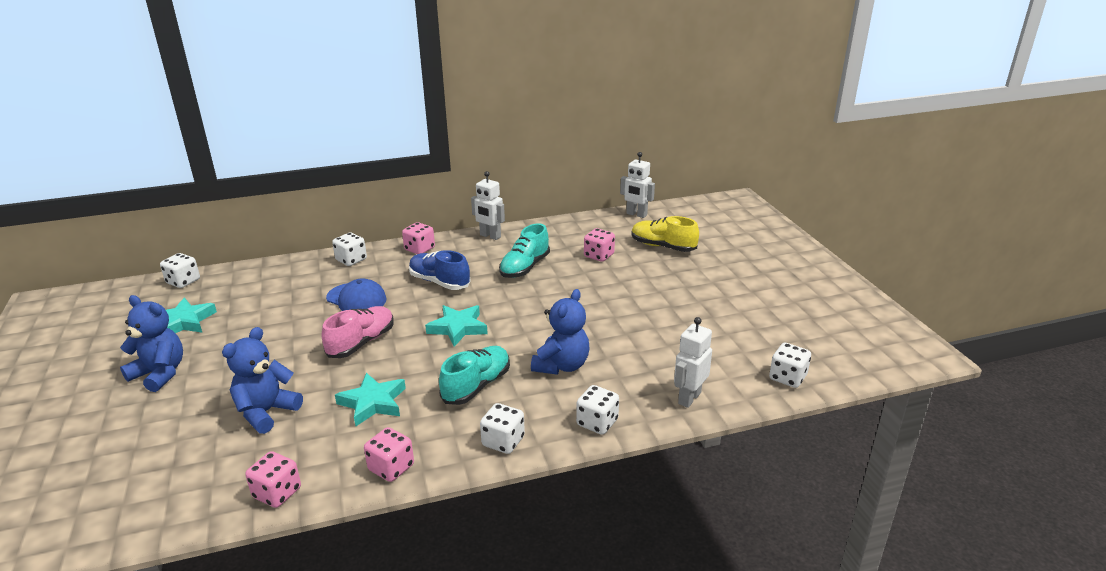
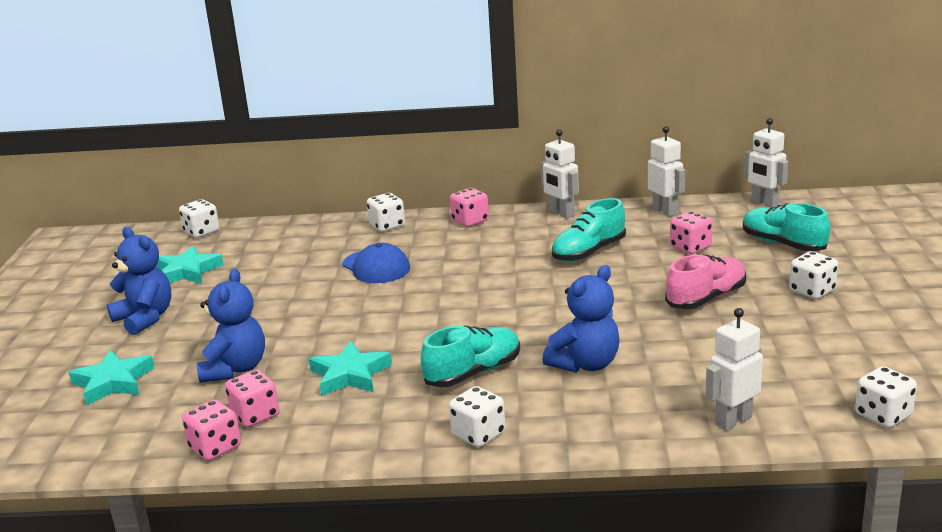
camera: 20 degrees right, 5 degrees down
blue teddy bear [222,327,303,434] -> blue teddy bear turned 135 degrees clockwise [197,269,265,383]
pink shoe [322,306,394,358] -> pink shoe moved to [665,254,746,309]
pink dice [364,427,414,482] -> pink dice moved to [225,370,280,427]
blue shoe [409,250,470,290] -> none
turquoise star [425,305,488,346] -> turquoise star moved to [69,350,154,406]
white dice [576,385,619,435] -> white dice moved to [789,251,838,299]
yellow shoe [631,216,699,252] -> turquoise shoe [743,203,830,251]
none -> white robot [648,126,685,217]

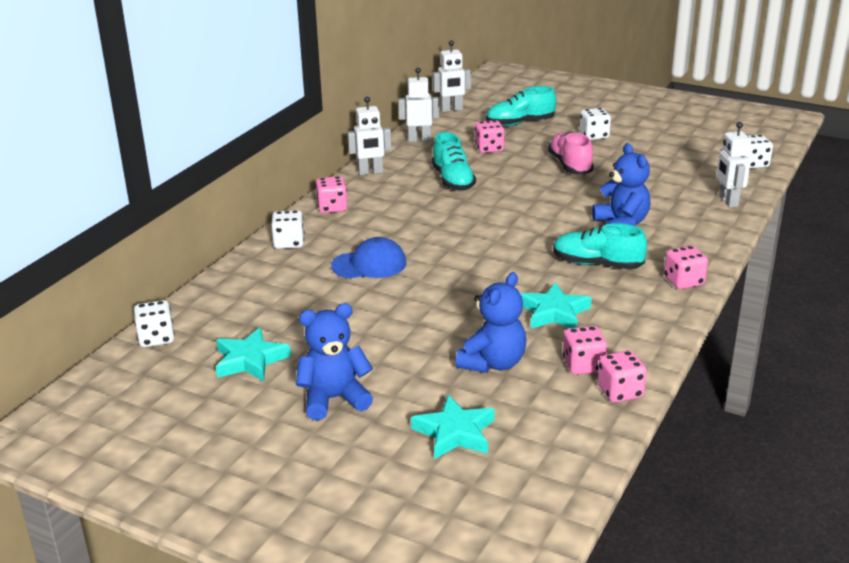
camera: 65 degrees left, 5 degrees up
blue teddy bear [197,269,265,383] -> blue teddy bear turned 90 degrees clockwise [456,272,526,373]
turquoise shoe [421,326,520,387] -> turquoise shoe turned 60 degrees counterclockwise [553,223,647,270]
white dice [449,386,506,447] -> pink dice [664,245,708,289]

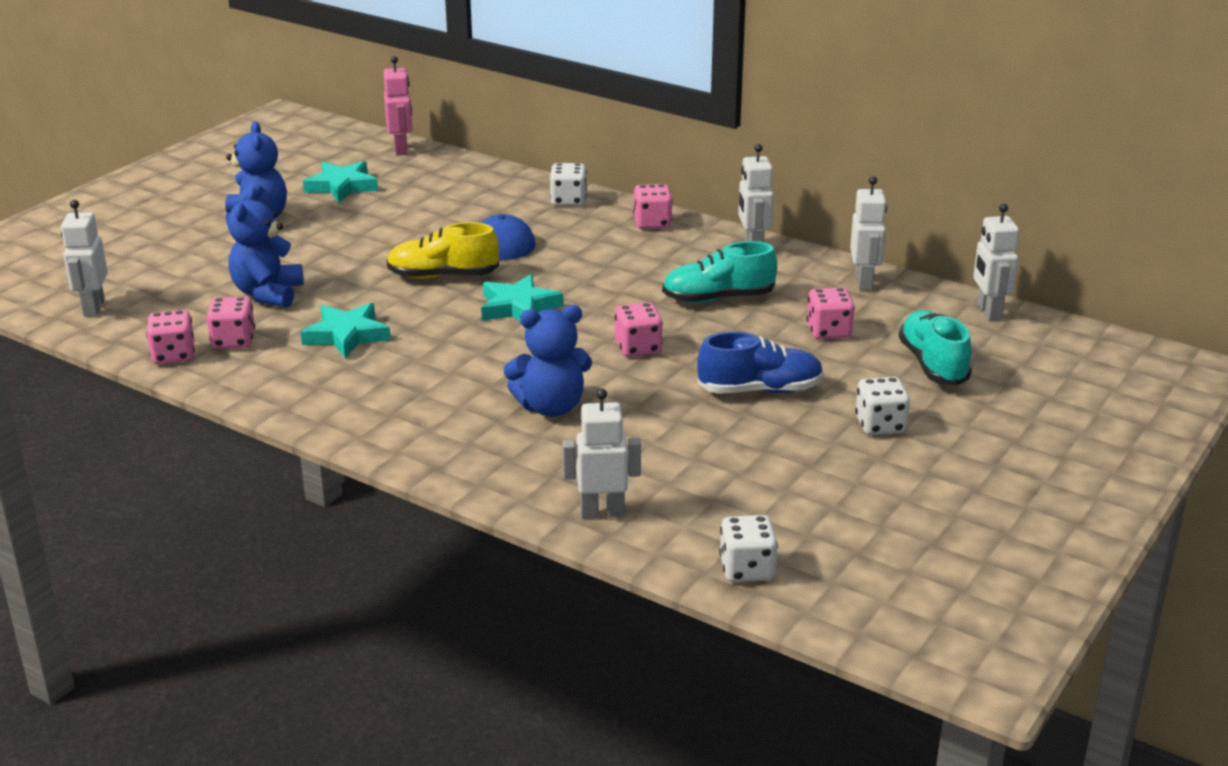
camera: 95 degrees right, 0 degrees up
white dice [134,300,175,347] -> pink robot [383,56,412,156]
turquoise star [411,395,495,459] -> turquoise star moved to [481,274,563,321]
blue teddy bear [456,272,526,373] -> blue teddy bear turned 60 degrees clockwise [228,188,304,308]
pink shoe [548,132,594,175] -> blue shoe [697,332,824,394]
turquoise shoe [553,223,647,270] -> none
pink dice [664,245,708,289] -> pink dice moved to [615,302,663,357]
none -> white robot [61,200,108,316]
none -> yellow shoe [387,222,499,279]

